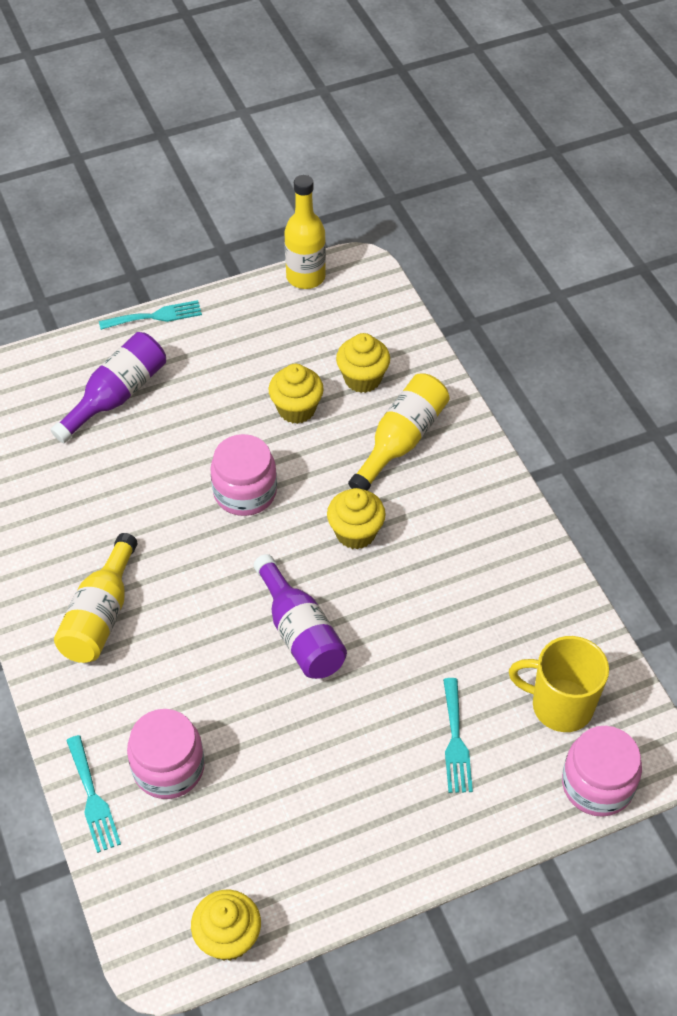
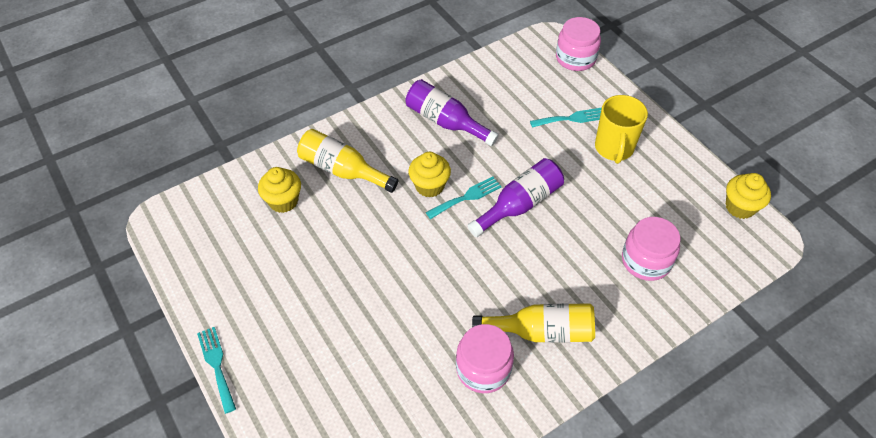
camera: 100 degrees left, 0 degrees up
purple bottle [50,332,166,443] -> purple bottle moved to [405,79,499,146]
turquoise fork [66,735,121,853] -> turquoise fork moved to [426,176,502,219]
pink jar [210,434,277,516] -> pink jar moved to [456,324,514,393]
yellow cupcake [268,364,324,424] -> none
yellow bottle [284,175,326,289] -> none
yellow mug [509,636,609,732] -> yellow mug moved to [595,95,648,164]

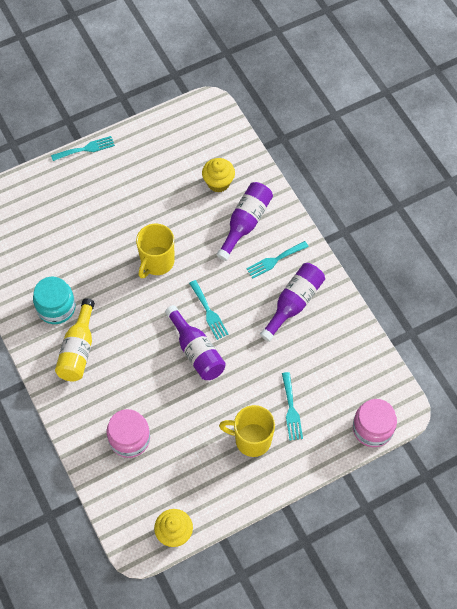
camera: 95 degrees right, 10 degrees up
yellow bottle [297,129,398,193] -> purple bottle [216,182,273,261]
yellow cupcake [408,152,451,198] -> none
pink jar [456,324,514,393] -> turquoise jar [33,276,76,324]
none -> yellow mug [136,223,174,279]
none -> turquoise fork [246,241,309,278]

